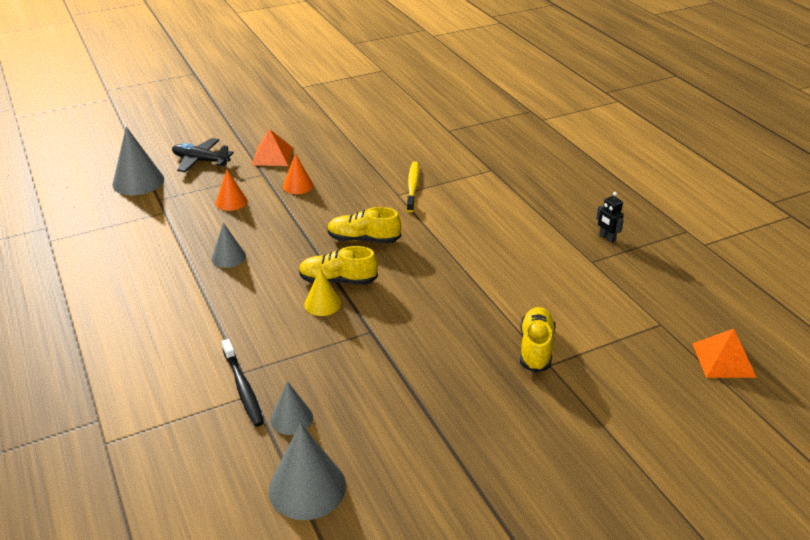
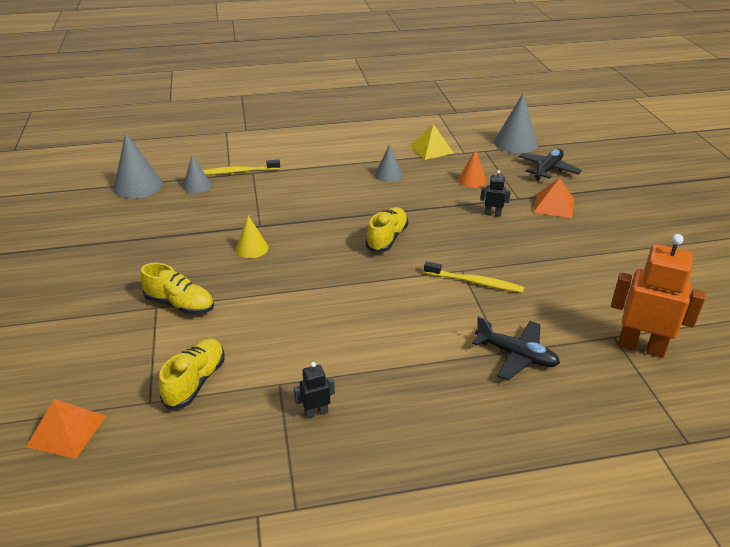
camera: 105 degrees right, 0 degrees up
black toothbrush [222,339,264,427] -> yellow toothbrush [203,159,280,175]
orange cone [283,153,313,194] -> black robot [480,170,511,217]
yellow shoe [299,246,378,285] -> yellow shoe moved to [159,339,225,409]
yellow cone [304,269,341,316] -> yellow cone moved to [236,215,268,258]
none -> yellow pyramid [410,124,454,160]
none -> black plane [472,316,560,380]
none -> orange robot [611,234,706,358]

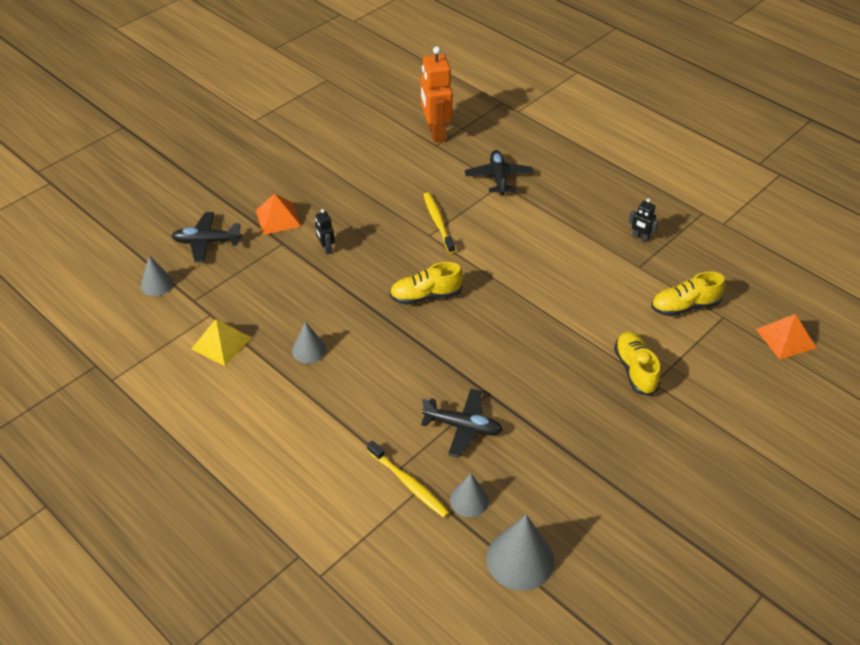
camera: 125 degrees left, 10 degrees up
yellow cone [236,215,268,258] -> none
orange cone [458,149,486,188] -> none
grey cone [494,94,538,154] -> grey cone [141,256,174,296], size x0.60
none -> black plane [421,389,502,458]

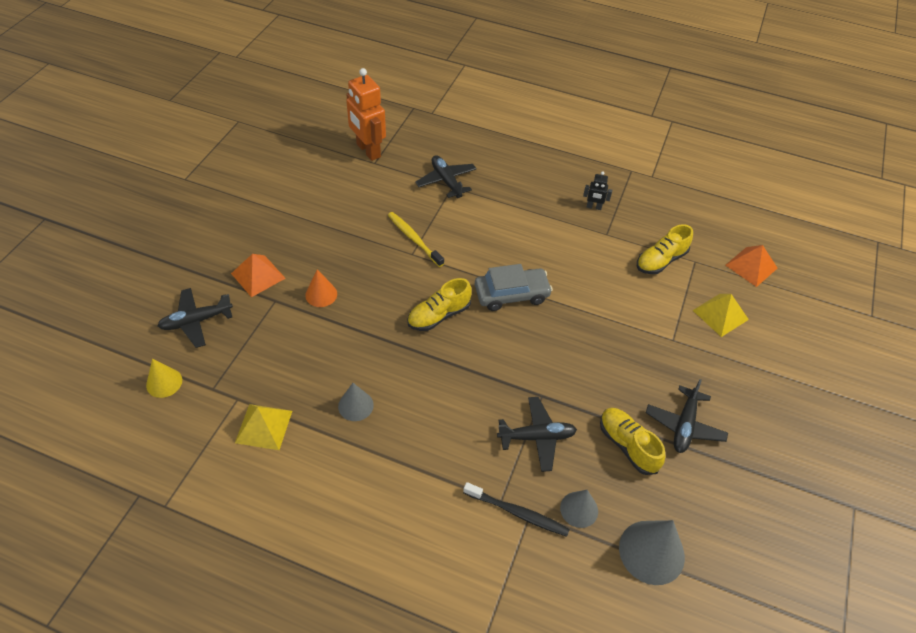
camera: 25 degrees left, 5 degrees up
grey cone [141,256,174,296] -> yellow cone [146,359,182,398]
black robot [315,209,335,254] -> orange cone [305,269,337,307]
yellow toothbrush [367,440,450,518] -> black toothbrush [463,482,570,537]
yellow shoe [614,332,661,396] -> yellow shoe moved to [600,408,665,475]
none -> grey car [475,264,553,311]
none -> black plane [646,379,728,453]
none -> yellow pyramid [693,294,749,337]

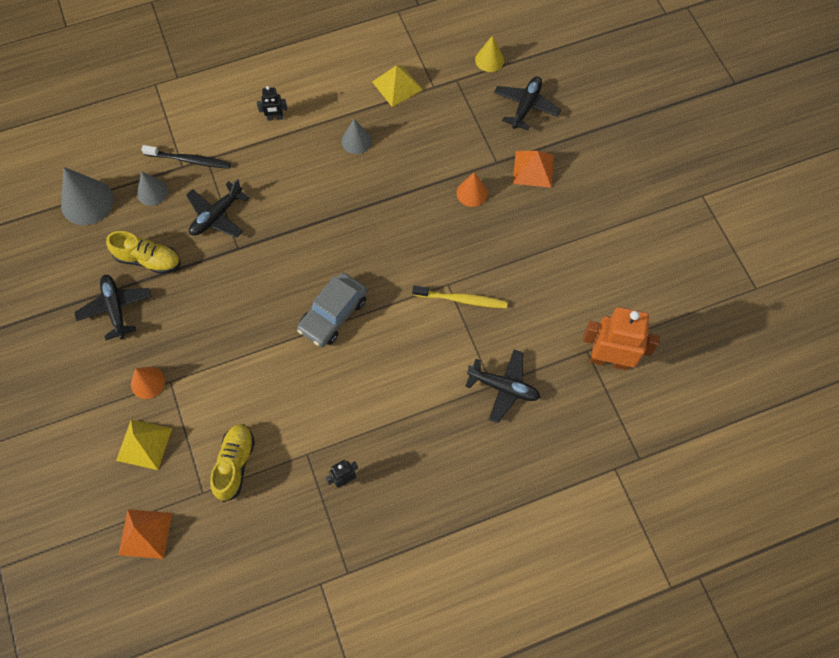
camera: 140 degrees right, 15 degrees up
yellow shoe [407,278,472,331] -> none
black toothbrush [463,482,570,537] -> black toothbrush turned 150 degrees counterclockwise [141,145,231,169]
none -> orange cone [131,367,165,399]
none -> black robot [257,86,287,121]

